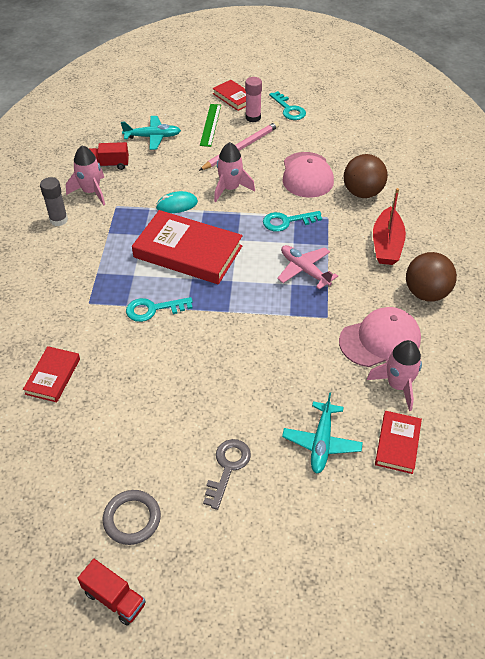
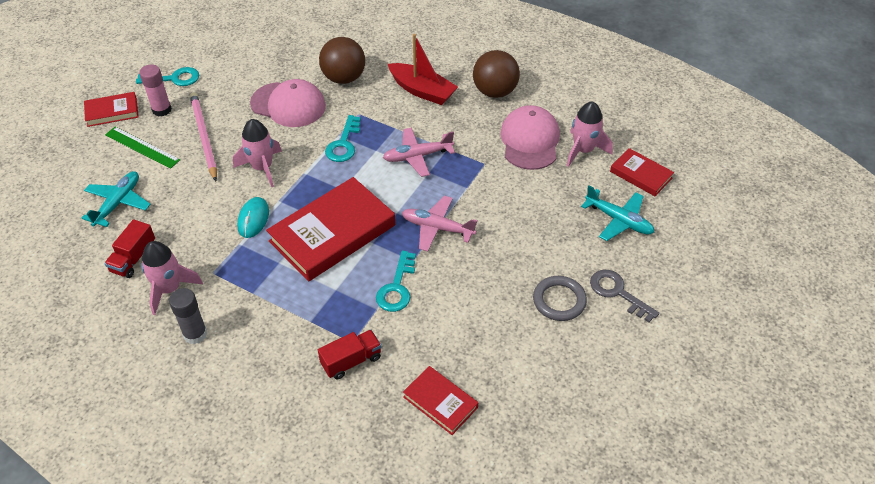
camera: 65 degrees left, 0 degrees up
red truck [77,559,146,626] -> red truck moved to [318,330,381,380]
grey ring [103,490,161,545] -> grey ring moved to [533,276,587,321]
none -> pink plane [402,196,478,251]

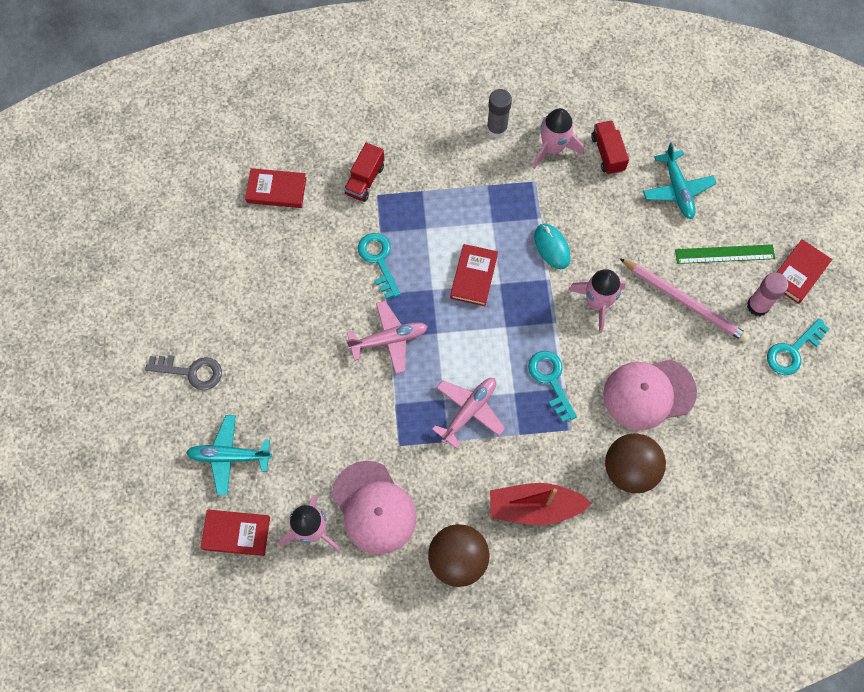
camera: 145 degrees right, 20 degrees up
red book [266,177,395,281] -> red book [450,244,498,306], size x0.52
grey ring [533,276,587,321] -> none

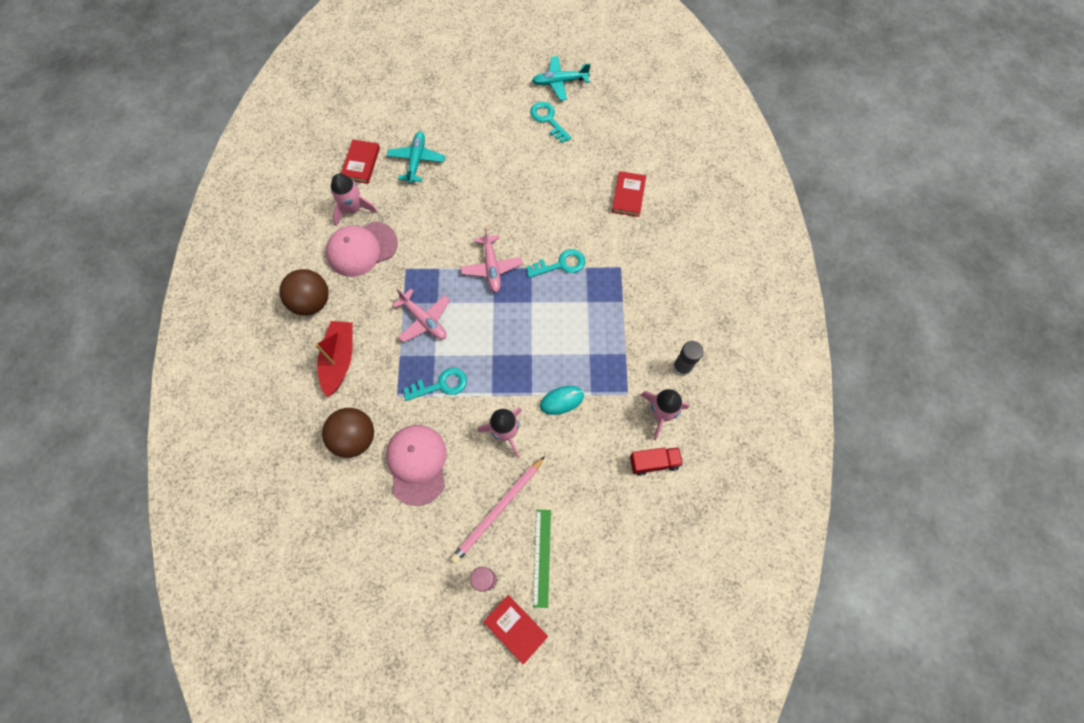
camera: 95 degrees right, 0 degrees up
grey key [145,355,222,390] -> none
red truck [344,143,384,202] -> none
red book [450,244,498,306] -> none
turquoise plane [643,142,717,219] -> turquoise plane moved to [532,56,591,101]
turquoise key [767,318,830,375] -> turquoise key moved to [530,102,571,143]

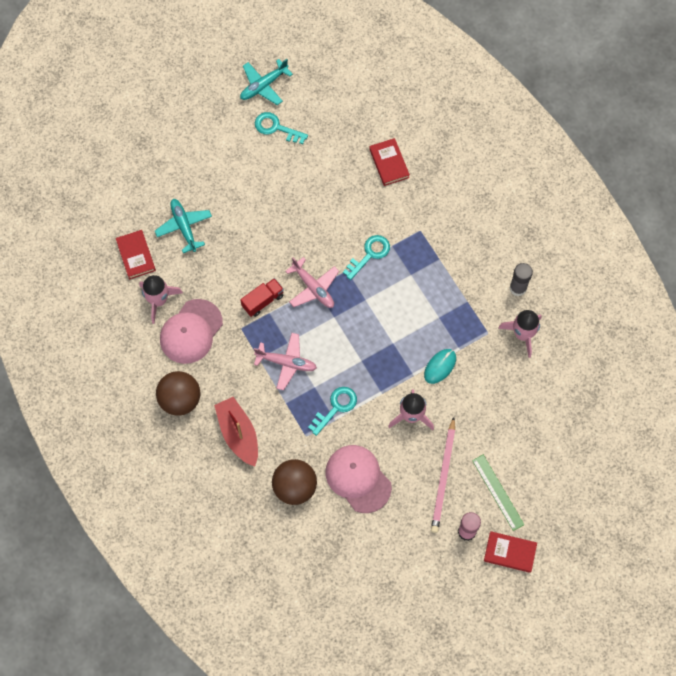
camera: 30 degrees left, 0 degrees up
red truck [630,447,683,476] -> red truck moved to [240,278,284,317]

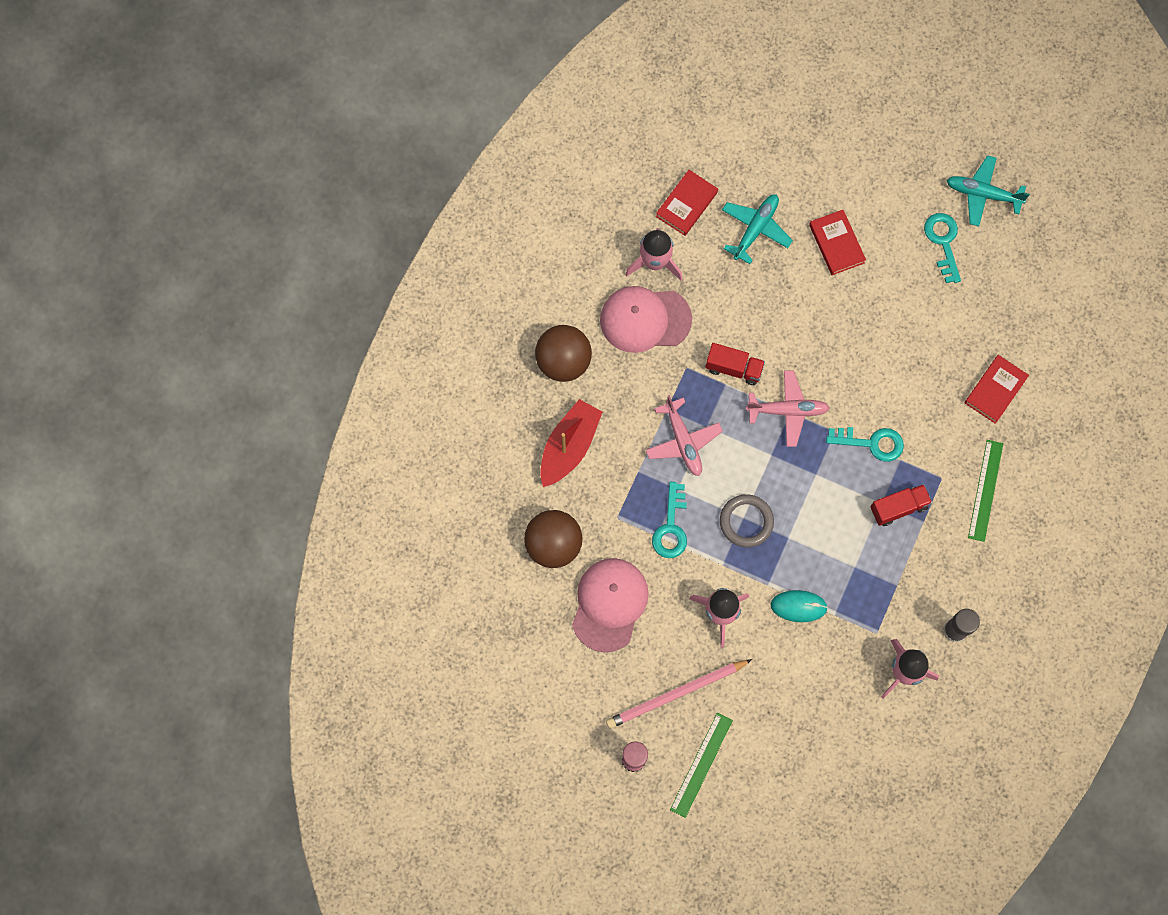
camera: 55 degrees right, 5 degrees up
pink plane [285,257,339,308] -> pink plane turned 105 degrees counterclockwise [746,371,829,447]
turquoise key [308,387,357,436] -> turquoise key turned 90 degrees clockwise [652,482,687,558]
red book [484,531,537,573] -> red book moved to [809,210,866,275]
none -> grey ring [720,494,774,547]
none -> red truck [870,484,932,526]
none -> green ruler [968,440,1003,542]

